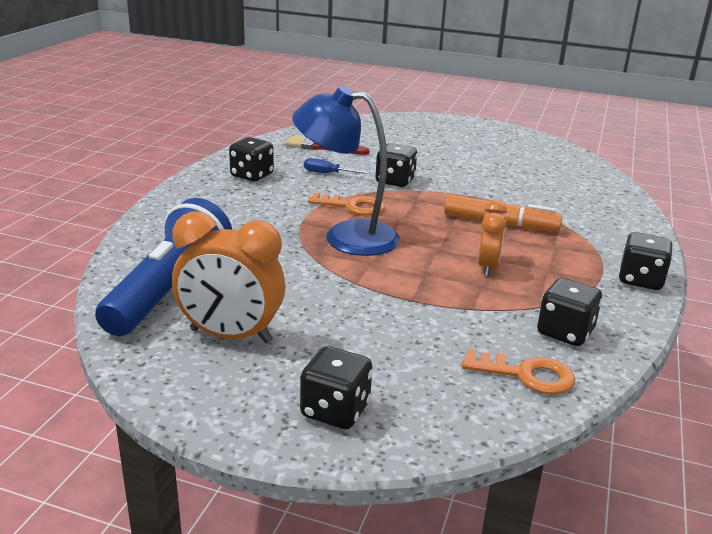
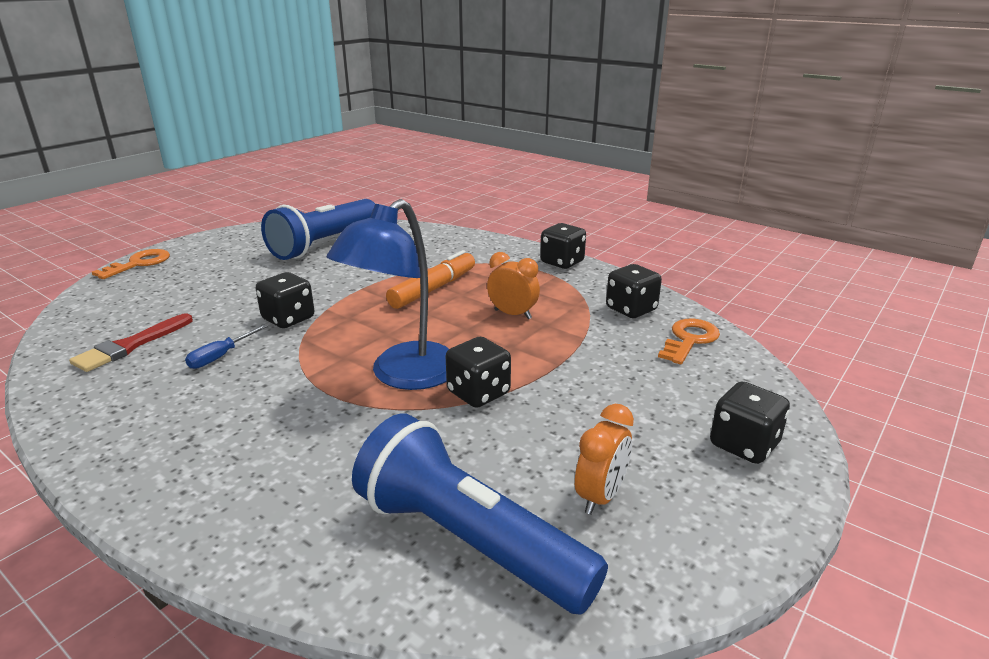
camera: 70 degrees left, 0 degrees up
orange clock [172,212,285,344] -> orange clock [575,404,634,515], size x0.60
black dice [229,137,274,181] -> black dice moved to [446,337,511,408]
orange key [308,193,385,216] -> orange key moved to [92,249,170,279]
none -> blue flashlight [261,199,375,260]

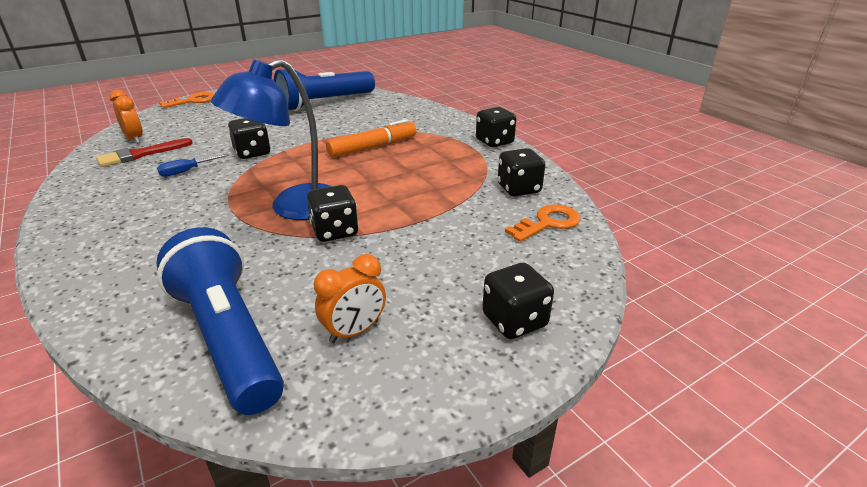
camera: 20 degrees right, 5 degrees up
orange clock [487,252,540,319] -> orange clock moved to [109,90,143,144]

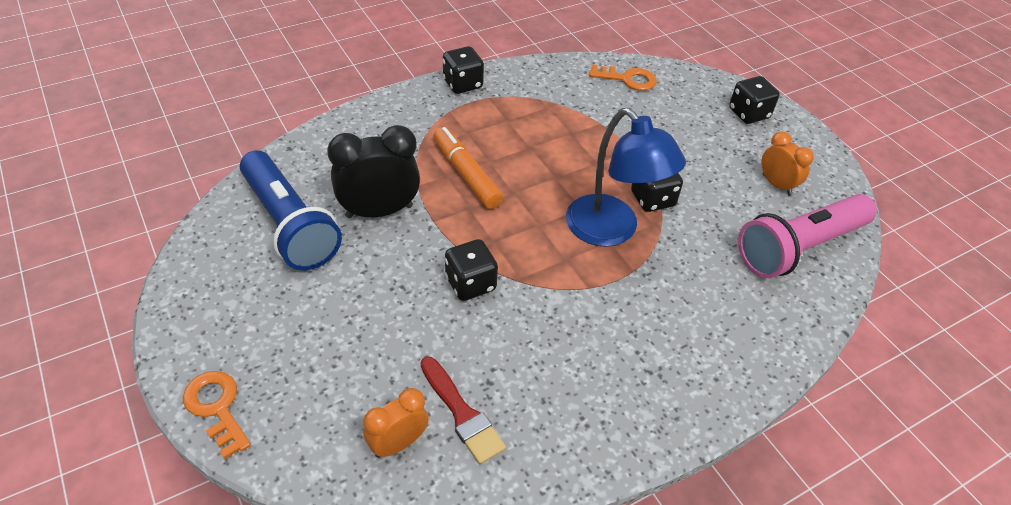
camera: 90 degrees left, 15 degrees up
blue flashlight [156,227,284,415] -> pink flashlight [738,194,877,278]
blue screwdriver [157,154,229,177] -> none
black dice [498,148,545,197] -> none
orange key [505,204,581,242] -> orange key turned 135 degrees clockwise [589,64,657,91]
none -> black clock [327,125,420,218]

